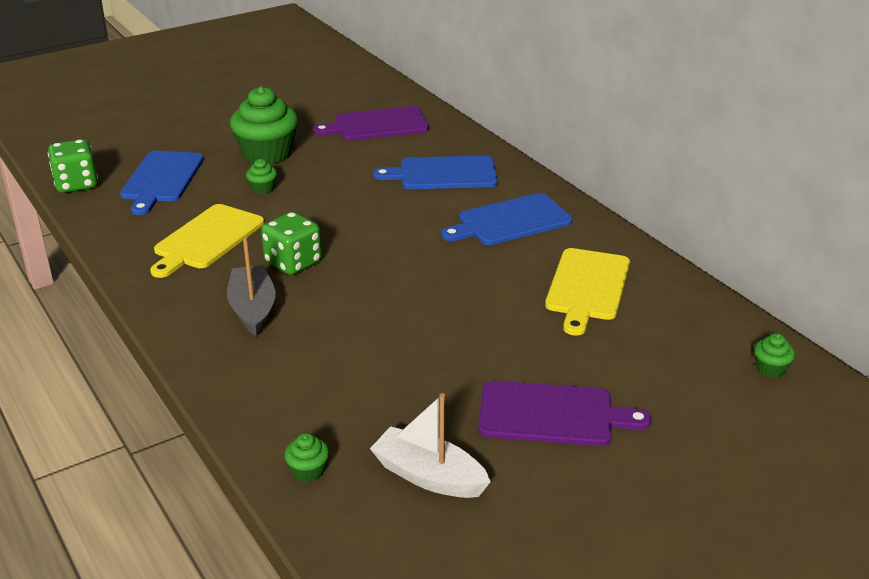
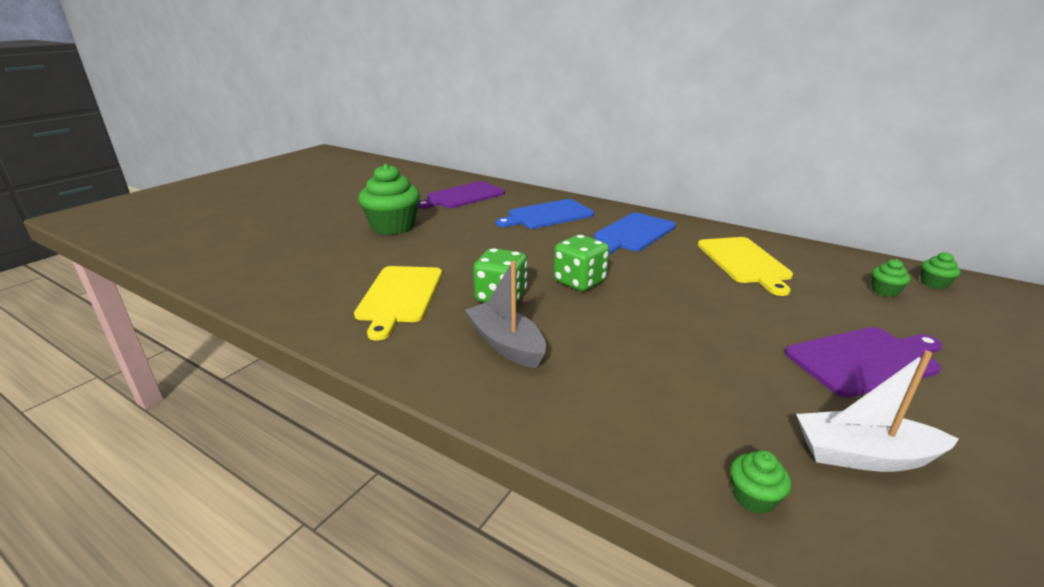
camera: 25 degrees left, 5 degrees down
green dice [48,139,98,193] -> green dice moved to [554,235,609,291]
blue cutting board [120,151,204,215] -> none
green cupcake [246,159,277,194] -> green cupcake moved to [872,259,911,297]

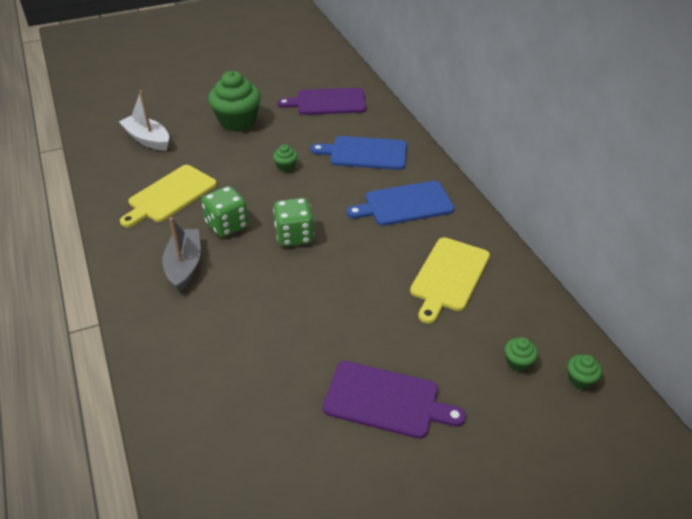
camera: 35 degrees right, 15 degrees up
green cupcake [730,450,791,514] -> green cupcake moved to [273,144,297,172]
white boat [796,351,959,472] -> white boat moved to [119,91,169,151]

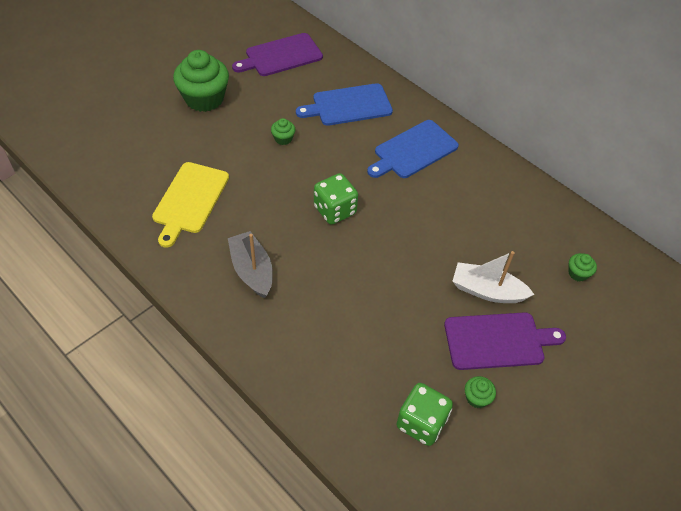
camera: 25 degrees left, 10 degrees up
white boat [119,91,169,151] -> white boat moved to [452,251,535,303]
green dice [201,186,249,237] -> green dice moved to [397,383,453,446]
yellow cutting board [410,237,490,324] -> none
green cupcake [567,355,602,389] -> green cupcake moved to [465,376,496,408]

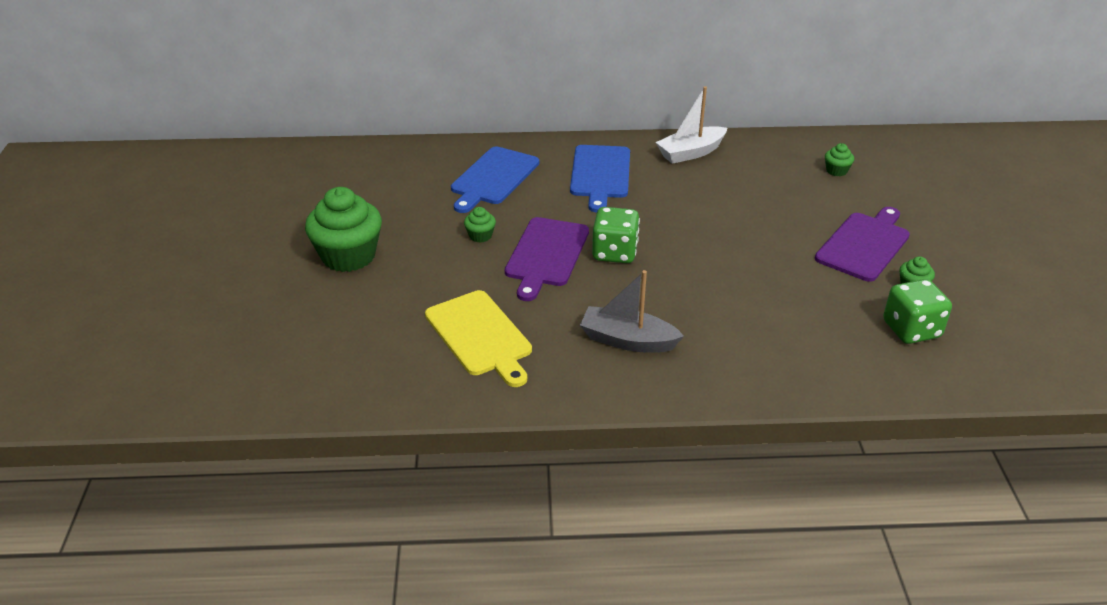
camera: 45 degrees left, 15 degrees down
purple cutting board [232,33,323,76] -> purple cutting board moved to [505,217,589,301]
white boat [452,251,535,303] -> white boat moved to [656,86,727,164]

